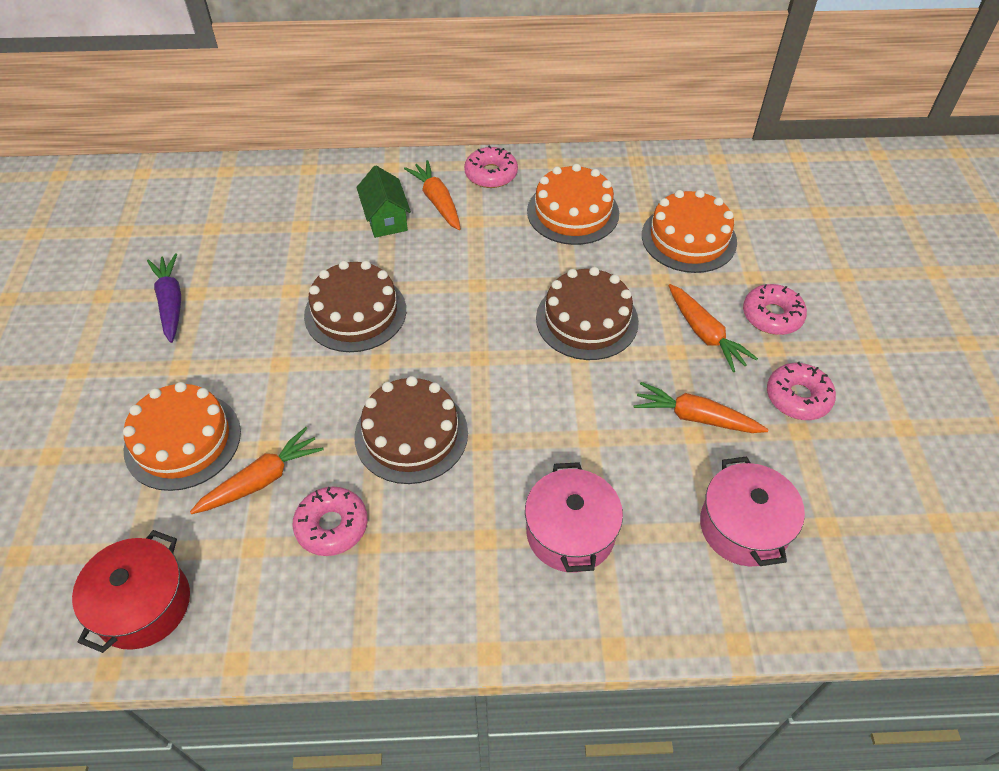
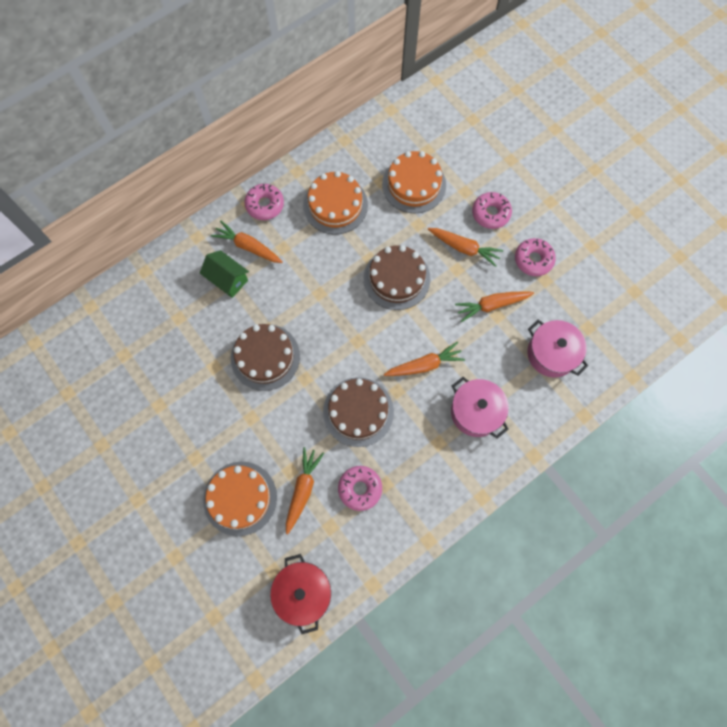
camera: 35 degrees left, 20 degrees up
purple carrot [147,254,181,343] -> none
none -> orange carrot [384,342,465,376]

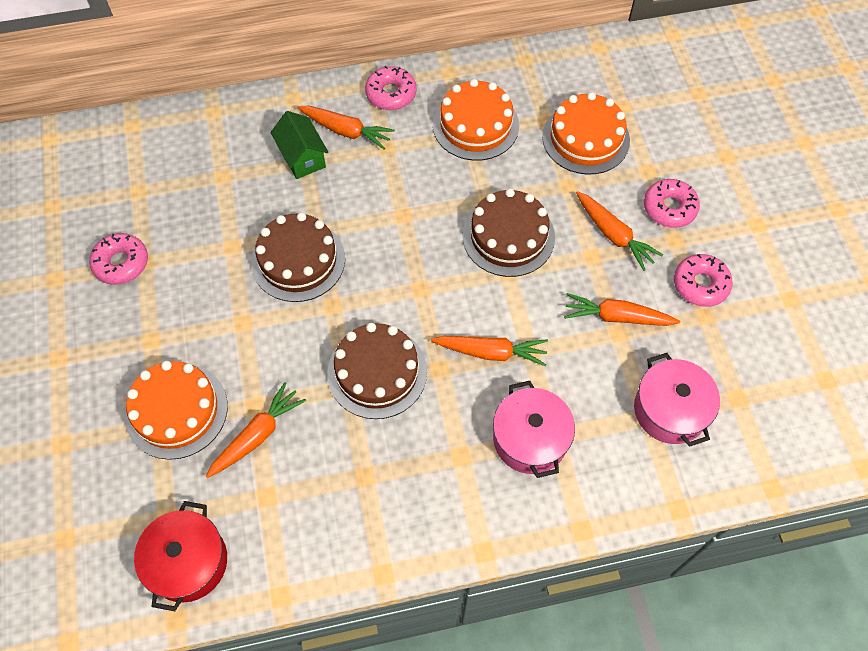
camera: 25 degrees right, 10 degrees down
orange carrot [211,221,283,263] -> orange carrot turned 150 degrees clockwise [297,106,395,150]
pink donut [338,466,382,511] -> pink donut moved to [89,233,148,285]

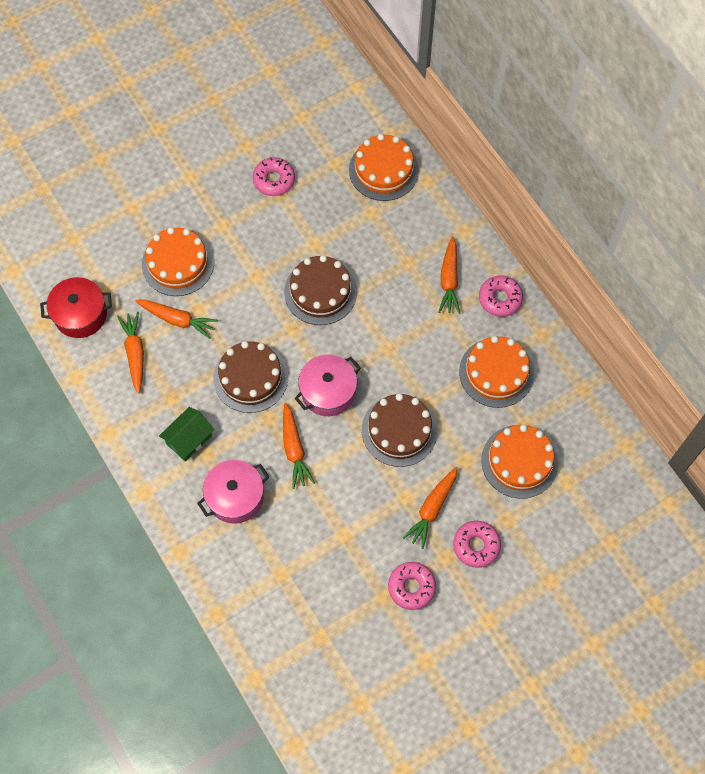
camera: 70 degrees right, 5 degrees up
green house [270,111,329,179] -> green house moved to [159,407,214,462]
orange carrot [564,293,680,326] -> orange carrot moved to [117,312,144,393]
pink pot [634,353,720,447] -> pink pot moved to [294,354,361,416]
none -> orange cake [349,134,419,201]

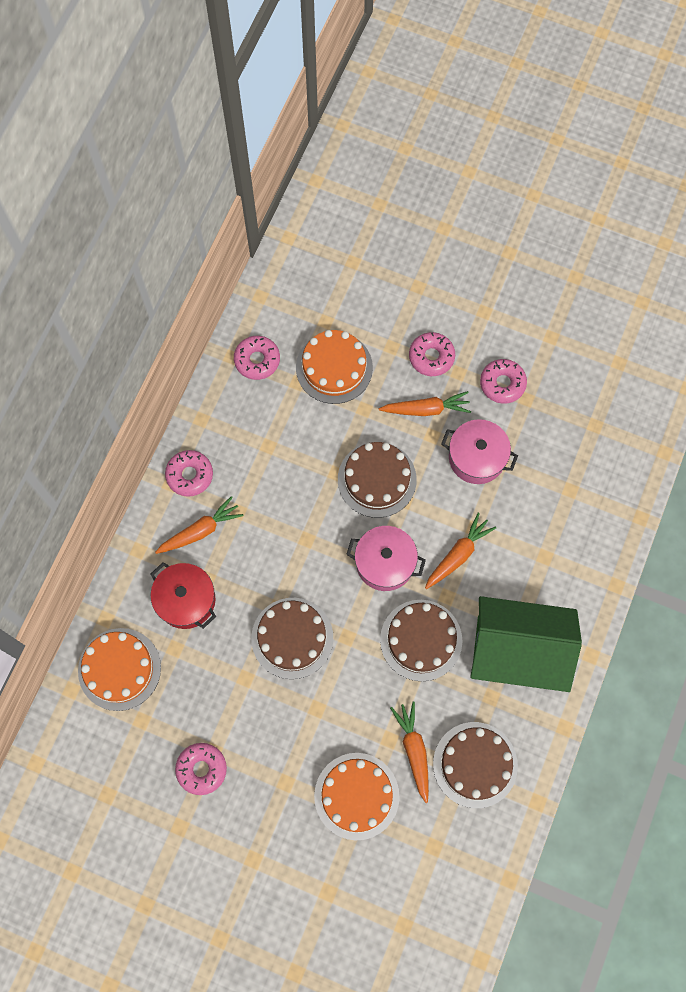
camera: 125 degrees left, 5 degrees up
red pot [40,277,112,338] -> red pot moved to [151,562,216,629]
orange carrot [117,312,144,393] -> brown cake [433,722,518,808]
green house [159,407,214,462] -> green house [470,596,582,692], size x2.10
pink pot [197,460,269,524] -> pink pot moved to [441,419,518,484]
orange cake [459,336,534,408] -> none
none -> pink donut [234,336,280,380]

